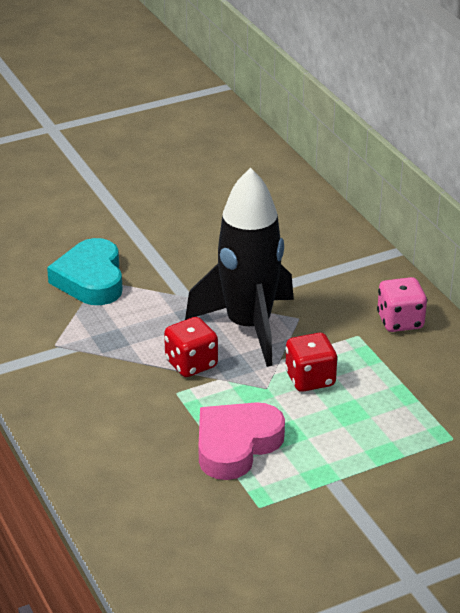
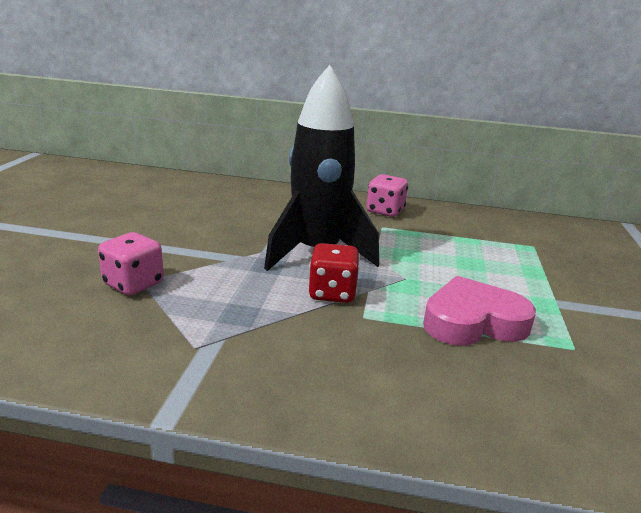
camera: 55 degrees left, 10 degrees down
turquoise heart [47,238,123,305] -> pink dice [98,232,164,295]
pink heart [198,402,285,480] -> pink heart turned 90 degrees clockwise [423,276,536,346]
red dice [285,333,337,392] -> none

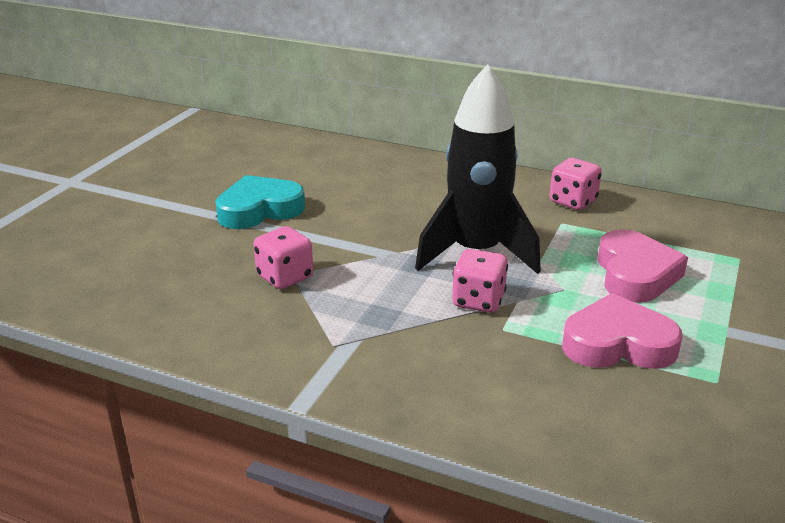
camera: 15 degrees right, 5 degrees up
red dice [309,243,360,303] -> pink dice [452,249,508,313]
none -> turquoise heart [215,175,305,229]
none -> pink heart [597,229,688,303]

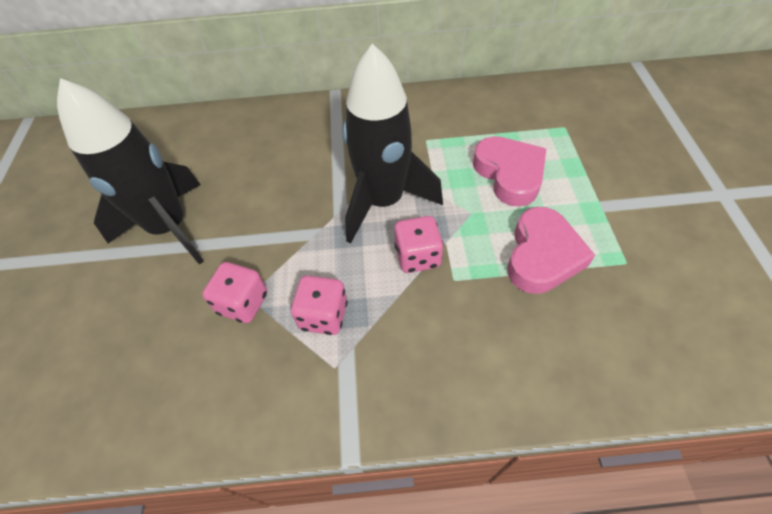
camera: 25 degrees left, 25 degrees up
turquoise heart [215,175,305,229] -> black rocket [57,78,204,265]
pink dice [550,158,602,210] -> pink dice moved to [291,275,348,335]
pink heart [562,293,683,369] -> pink heart turned 135 degrees clockwise [507,207,595,294]

